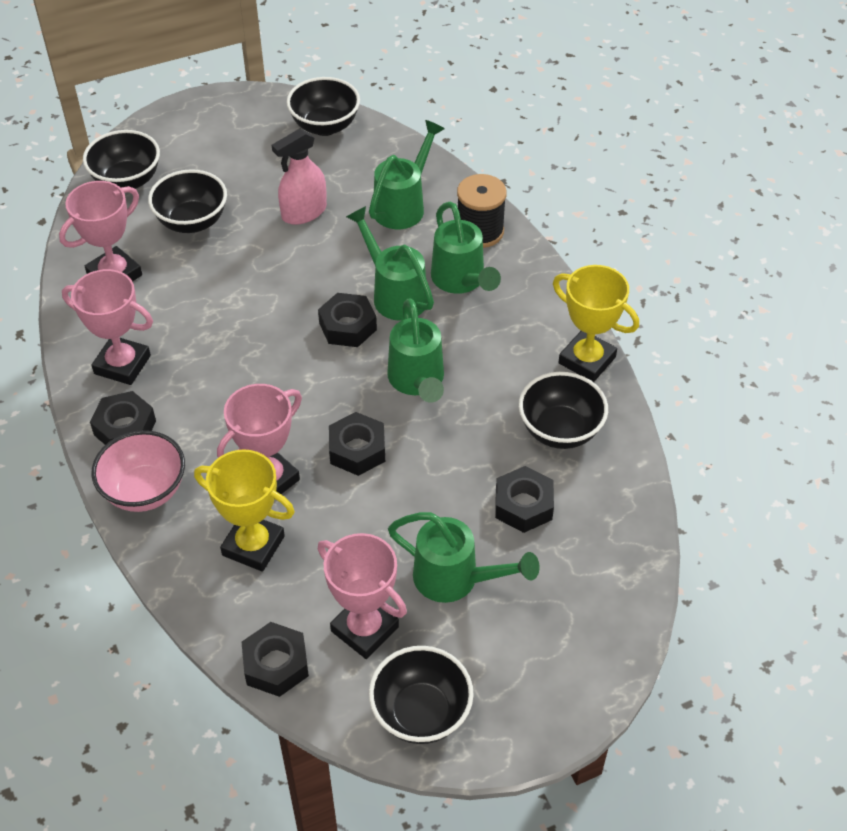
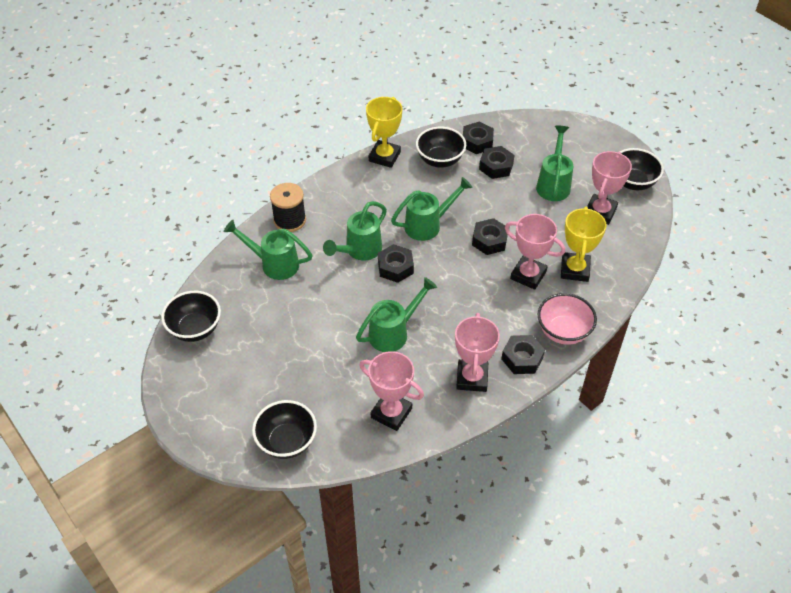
camera: 105 degrees left, 0 degrees up
black bowl [148,169,227,233] -> none
black nut [242,622,309,697] -> black nut moved to [463,122,494,154]
pink spray bottle [272,129,327,225] -> none
green watering can [431,202,501,294] -> green watering can moved to [356,277,437,352]

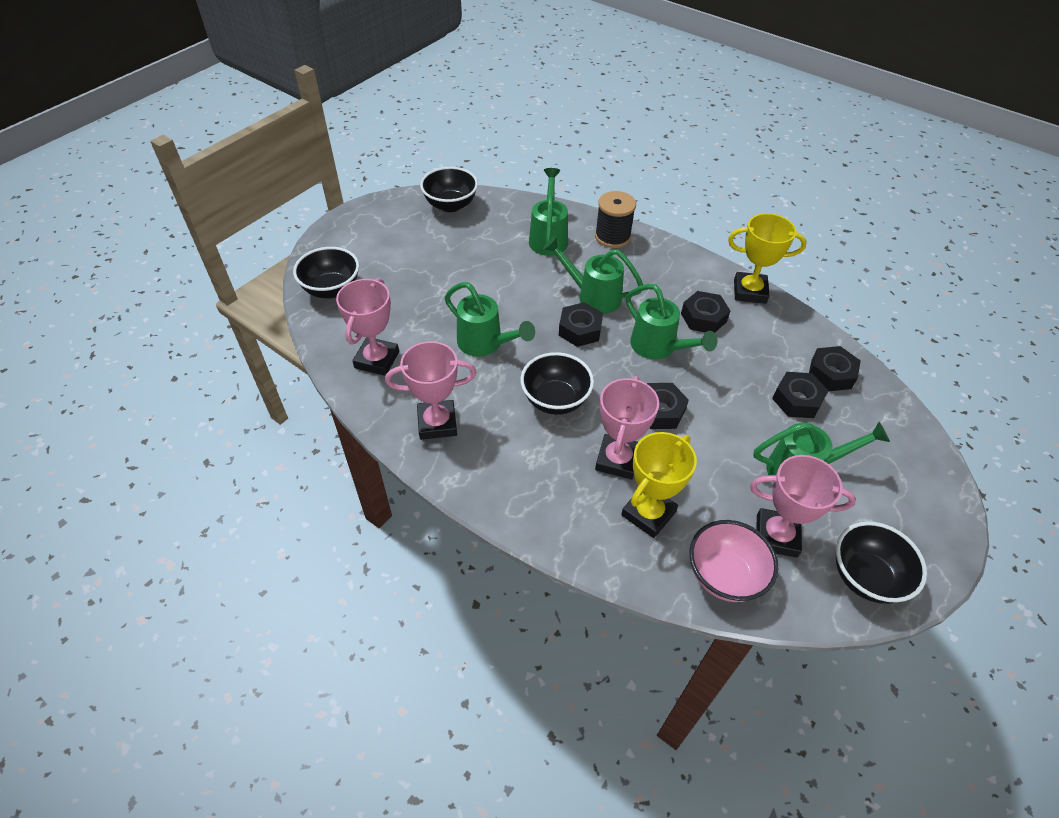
camera: 75 degrees right, 0 degrees up
black bowl [416,127,466,168] -> black bowl moved to [520,352,594,415]
black nut [501,335,545,374] -> black nut moved to [681,291,730,333]
pink bowl [537,293,597,345] -> pink bowl moved to [689,520,778,602]
yellow trophy [561,207,607,282] -> yellow trophy turned 45 degrees counterclockwise [621,432,697,538]

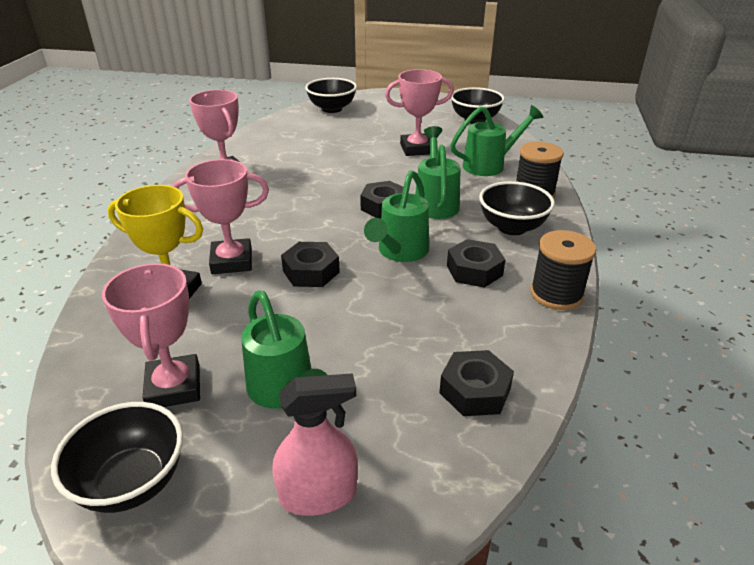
camera: 65 degrees right, 15 degrees down
pink trophy [336,278,399,376] -> pink trophy moved to [385,69,454,156]
green watering can [445,282,535,357] -> none
black bowl [520,352,594,415] -> black bowl moved to [479,181,555,235]
pink bowl [689,520,778,602] -> none
yellow trophy [728,213,807,304] -> black spool [530,230,596,310]
black nut [772,372,829,418] -> none
none -> pink spray bottle [272,373,357,516]

